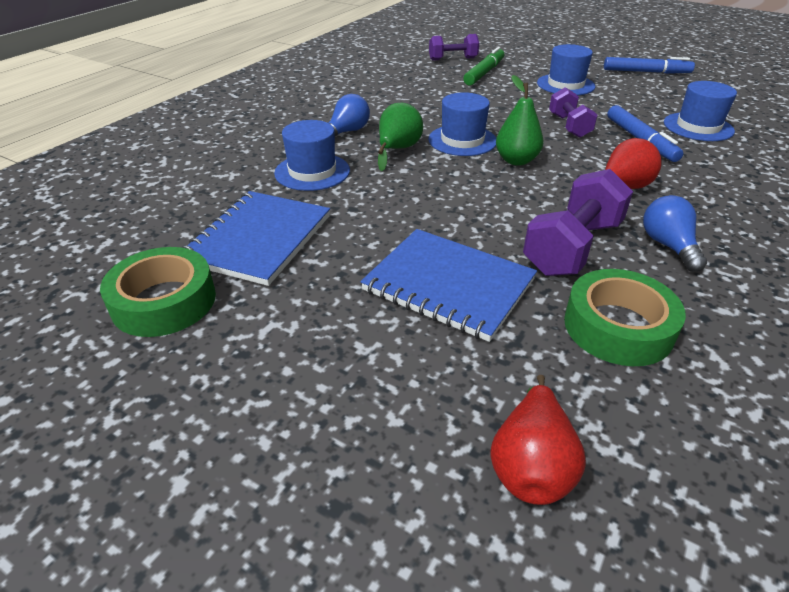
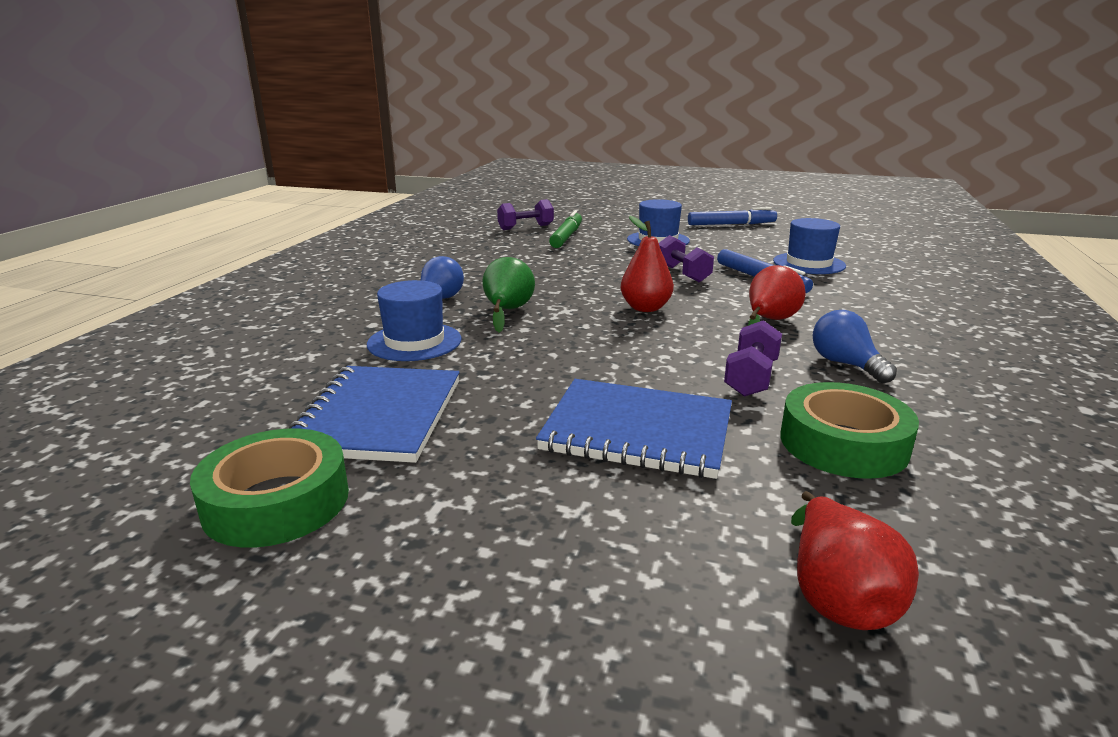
camera: 15 degrees left, 15 degrees down
blue hat [428,92,496,156] -> none
green pear [496,75,544,166] -> red pear [621,216,674,312]
purple dumbbell [523,169,633,276] -> purple dumbbell [724,320,782,397], size x0.65

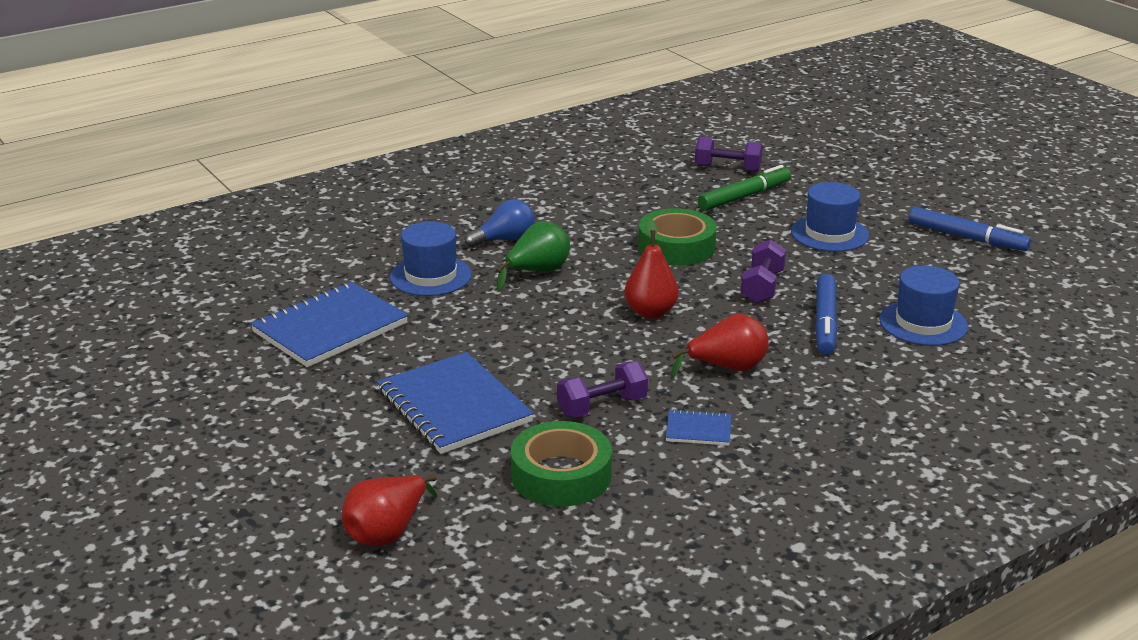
camera: 40 degrees right, 5 degrees up
green tape [190,429,349,548] -> green tape moved to [638,208,717,266]
blue light bulb [813,310,897,383] -> blue notebook [666,409,731,446]

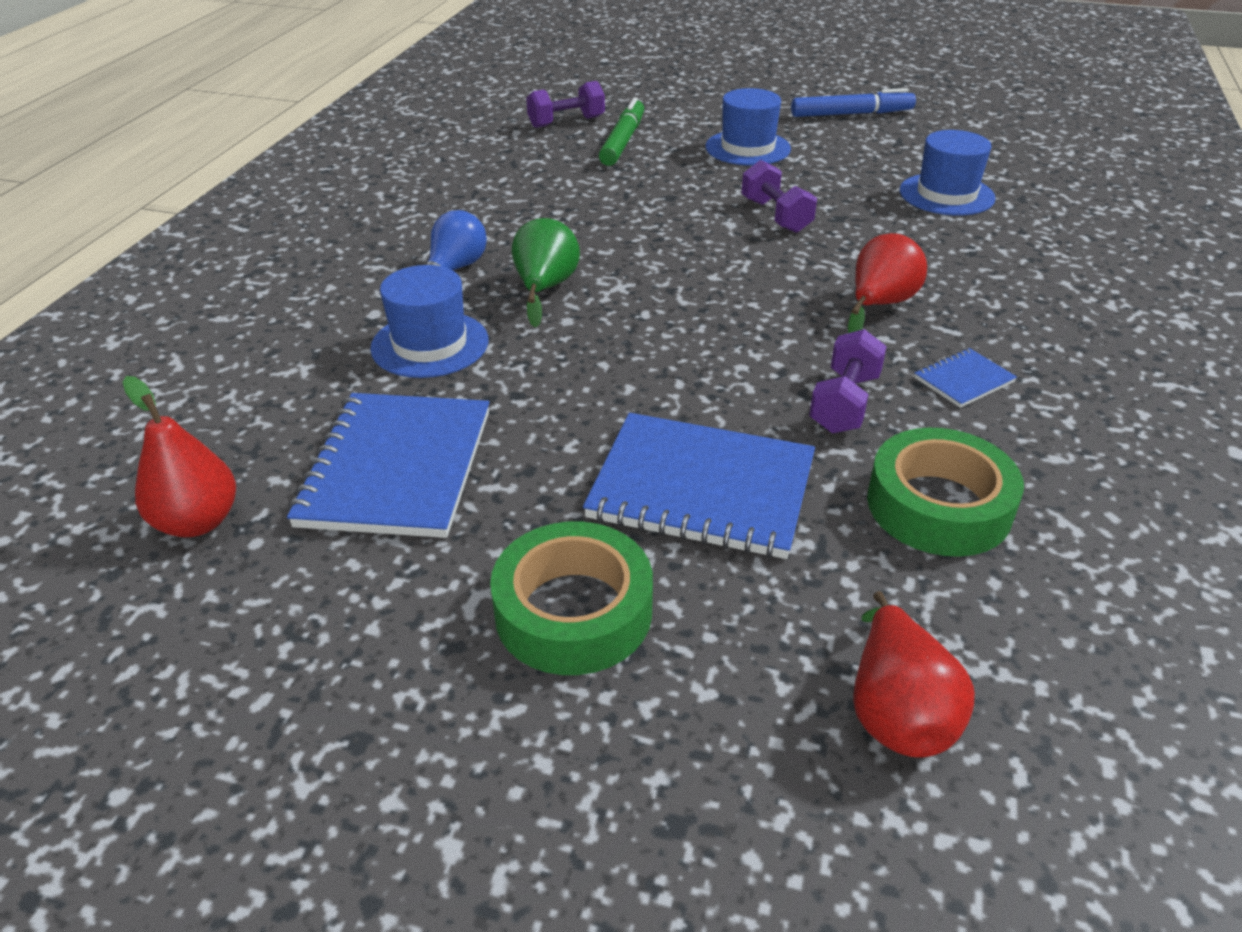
camera: 40 degrees left, 10 degrees up
red pear [625,219,679,318] -> red pear moved to [123,376,236,537]
green tape [638,208,717,266] -> green tape moved to [490,522,653,675]
blue marker [815,274,838,355] -> none

